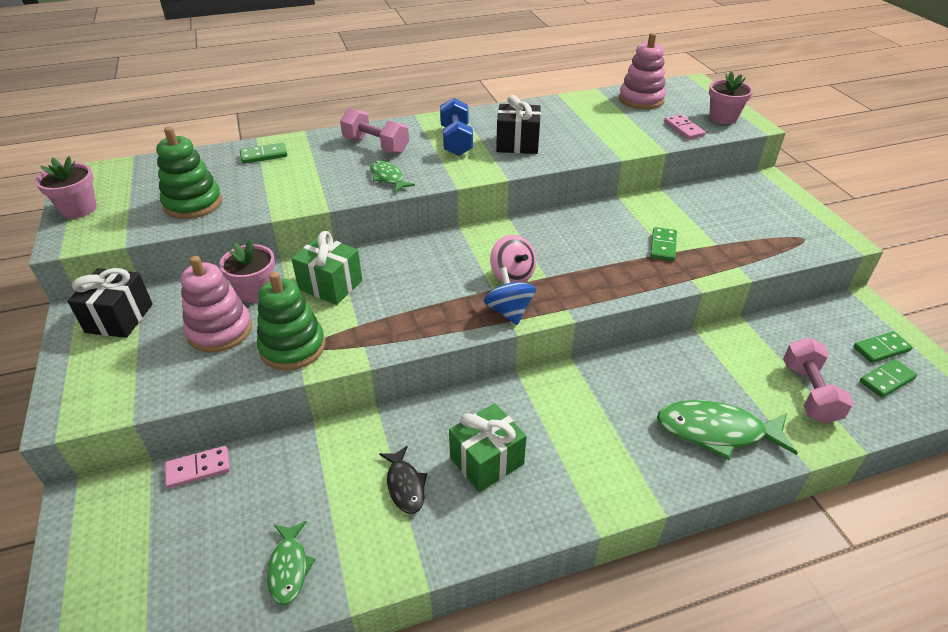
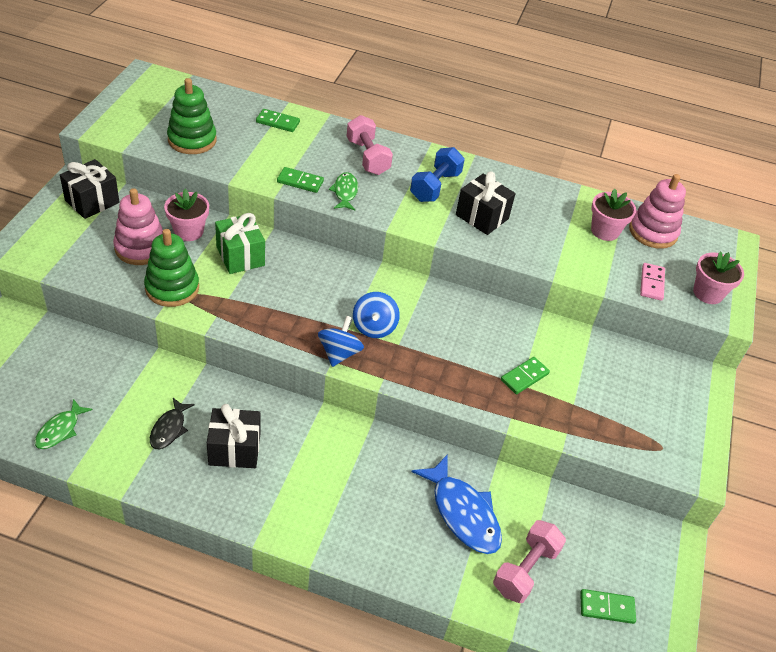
camera: 30 degrees right, 5 degrees up
pink flower pot [35,156,97,218] -> pink flower pot moved to [591,188,636,241]
pink domino [165,446,230,489] -> none
green gift [449,403,527,492] -> black gift [207,404,260,468]
pink spinning top [490,235,536,283] -> blue spinning top [353,292,400,338]
green fish [657,400,798,460] -> none
green domino [853,331,913,363] -> green domino moved to [277,167,324,193]
none -> blue fish [412,454,502,554]

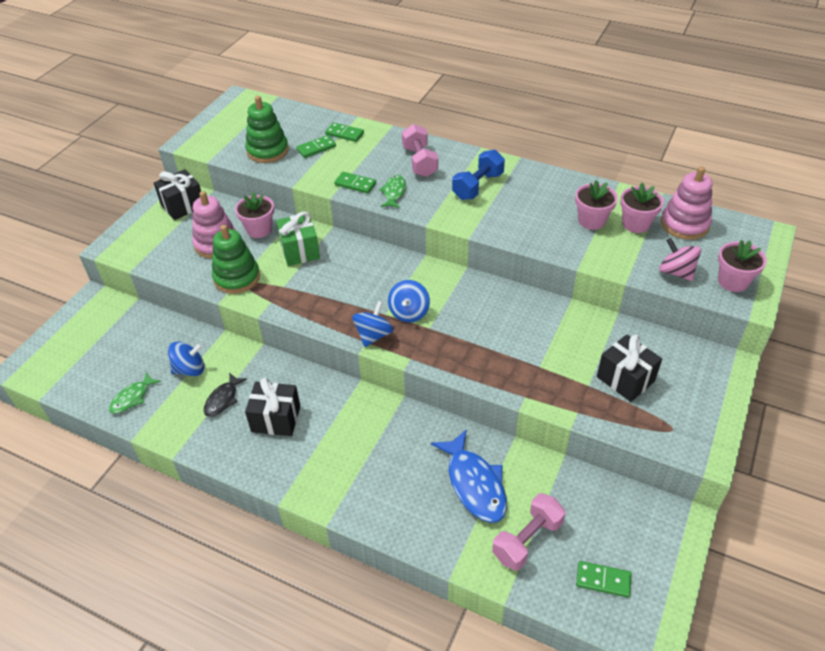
camera: 15 degrees right, 0 degrees up
black gift [456,172,515,235] -> black gift moved to [597,335,662,402]
green domino [501,357,550,394] -> green domino moved to [296,135,336,158]
pink domino [640,263,665,301] -> pink spinning top [659,238,701,281]
none -> blue spinning top [168,341,204,376]
none -> pink flower pot [575,180,618,230]

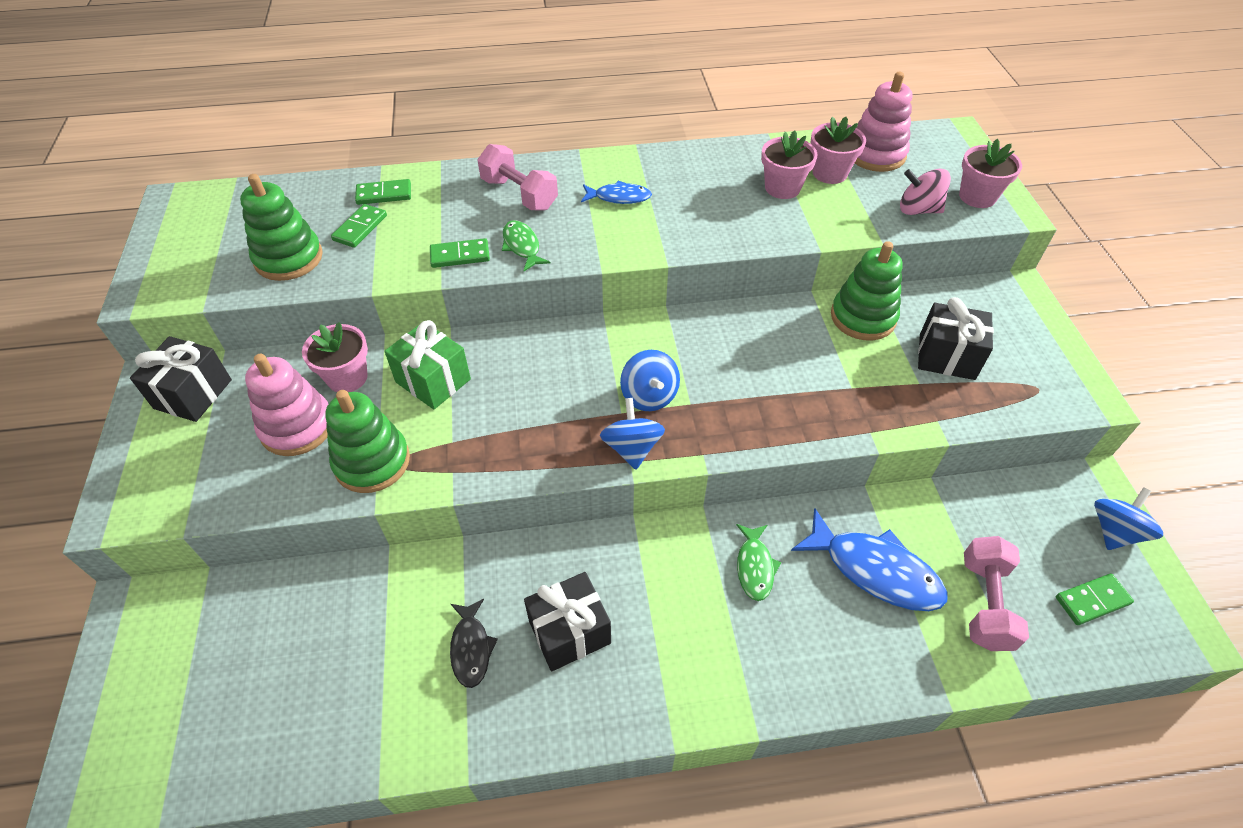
camera: 35 degrees left, 5 degrees up
green fish [109,372,161,414] -> green fish moved to [736,524,781,601]
blue spinning top [168,341,204,376] -> blue spinning top moved to [1094,487,1163,550]
blue dumbbell [452,149,505,200] -> blue fish [581,181,652,204]
none -> green stacking toy [831,241,903,341]

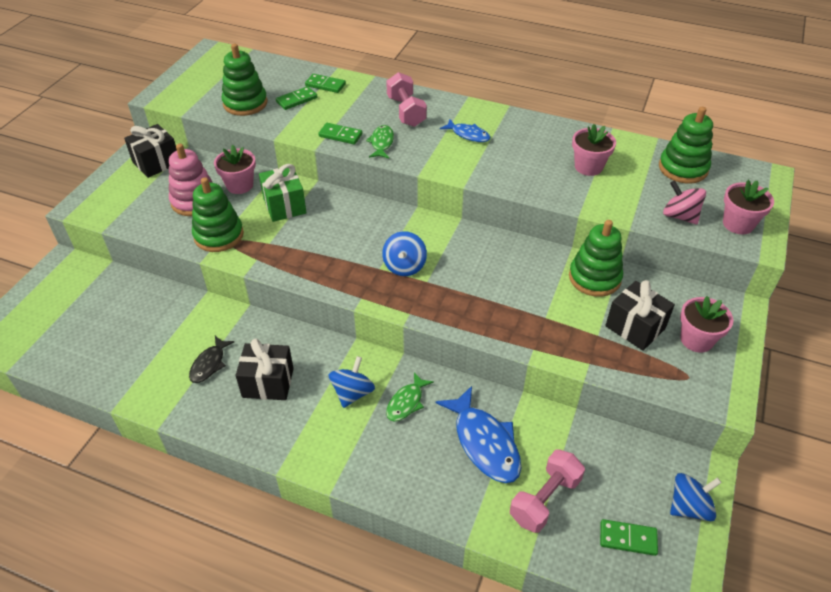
camera: 30 degrees right, 5 degrees down
blue spinning top [600,398,665,469] -> blue spinning top moved to [329,356,375,408]
pink flower pot [810,117,866,184] -> pink flower pot moved to [680,296,733,353]
pink stacking toy [855,72,912,172] -> green stacking toy [659,107,713,184]

